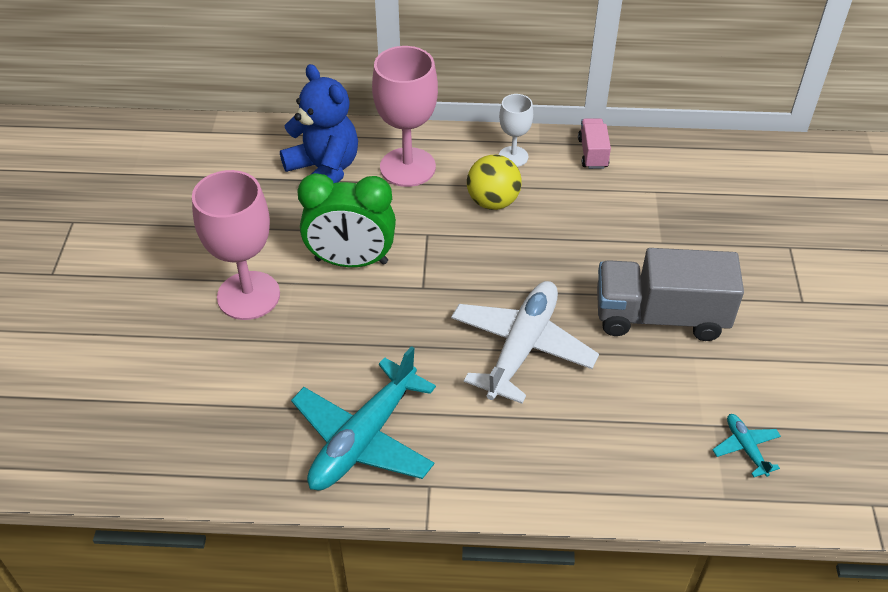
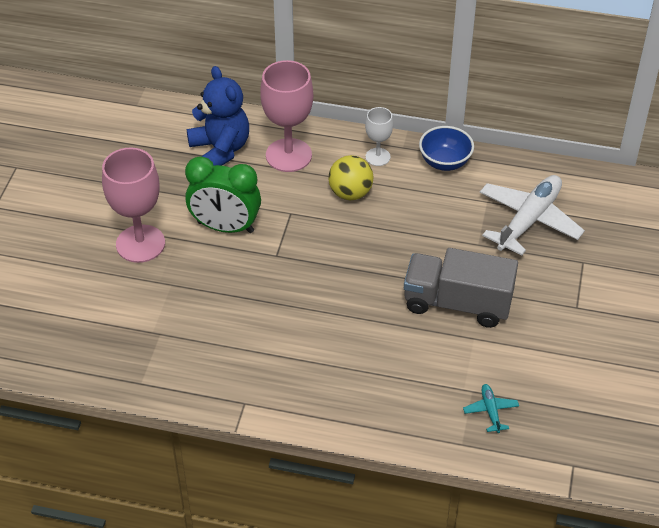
camera: 10 degrees right, 0 degrees up
turquoise plane [291,346,436,490] -> none
white plane [451,281,599,404] -> white plane moved to [480,175,585,255]
pink truck [578,118,611,169] -> blue bowl [419,126,474,171]

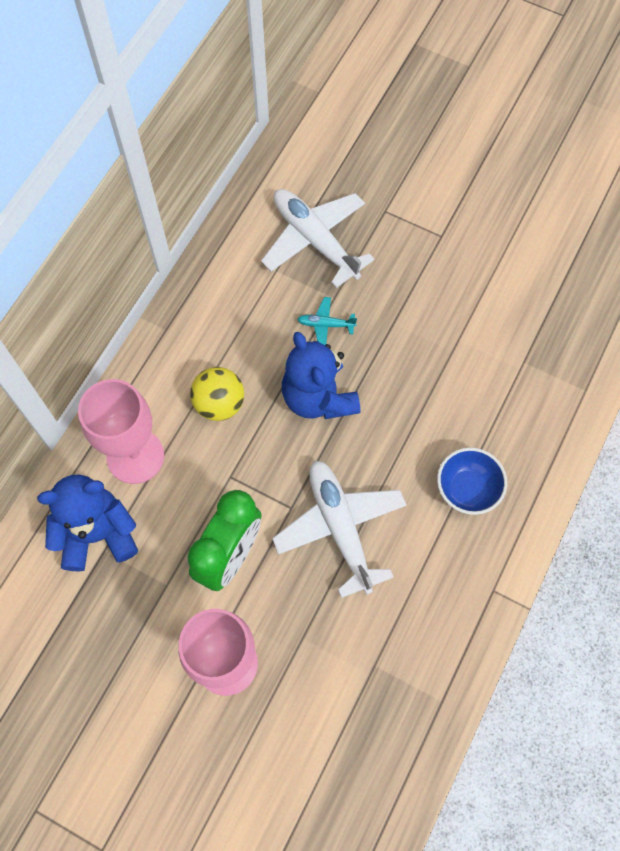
camera: 75 degrees left, 20 degrees up
white goblet [365,107,393,166] -> none
grey truck [404,248,518,328] -> none
blue bowl [419,126,474,171] -> blue bowl moved to [437,448,507,515]
turquoise plane [463,384,519,433] -> turquoise plane moved to [297,297,357,345]
none -> white plane [272,461,407,598]
none -> blue teddy bear [282,332,360,419]

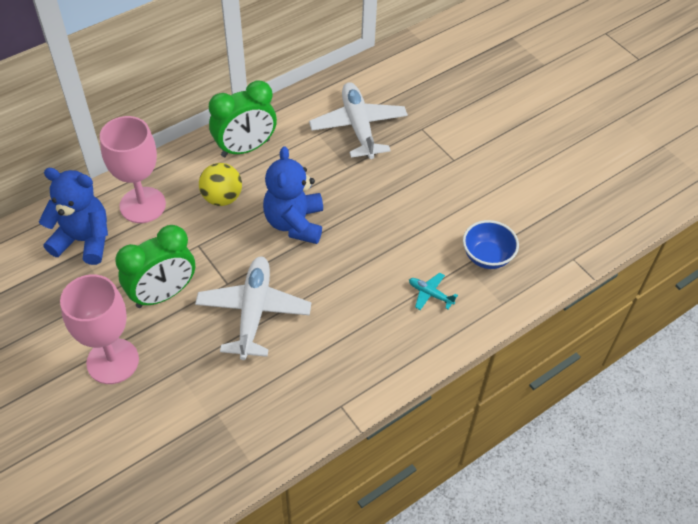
camera: 25 degrees right, 15 degrees down
turquoise plane [297,297,357,345] -> turquoise plane moved to [409,273,458,310]
blue bowl [437,448,507,515] -> blue bowl moved to [463,220,519,269]
none -> green clock [209,80,277,157]

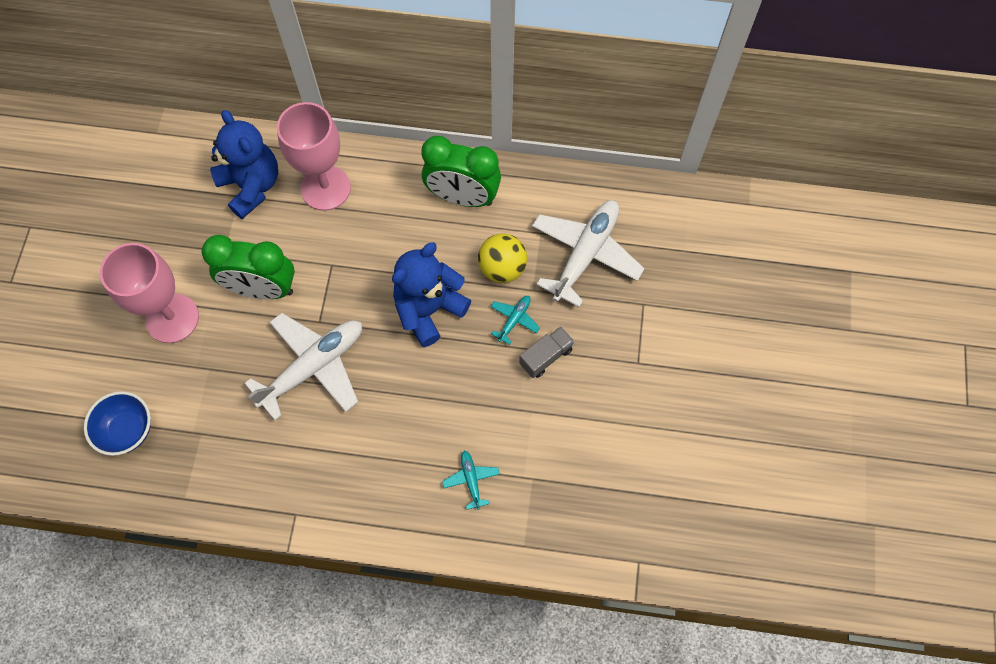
camera: 45 degrees right, 15 degrees up
yellow ball [199,163,242,206] -> yellow ball moved to [478,234,527,283]
blue bowl [463,220,519,269] -> blue bowl moved to [84,391,151,456]
none -> turquoise plane [490,296,540,345]
none -> grey truck [519,326,574,378]

